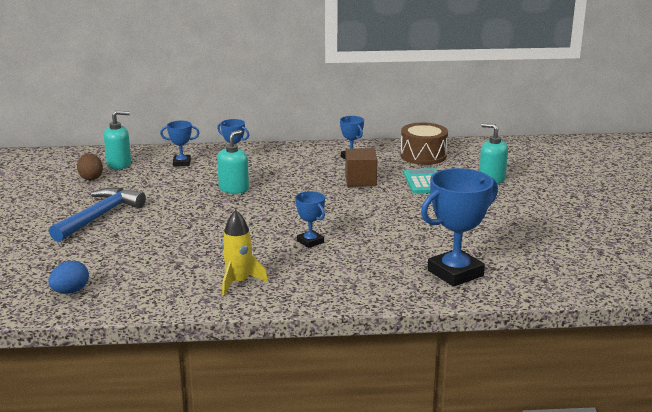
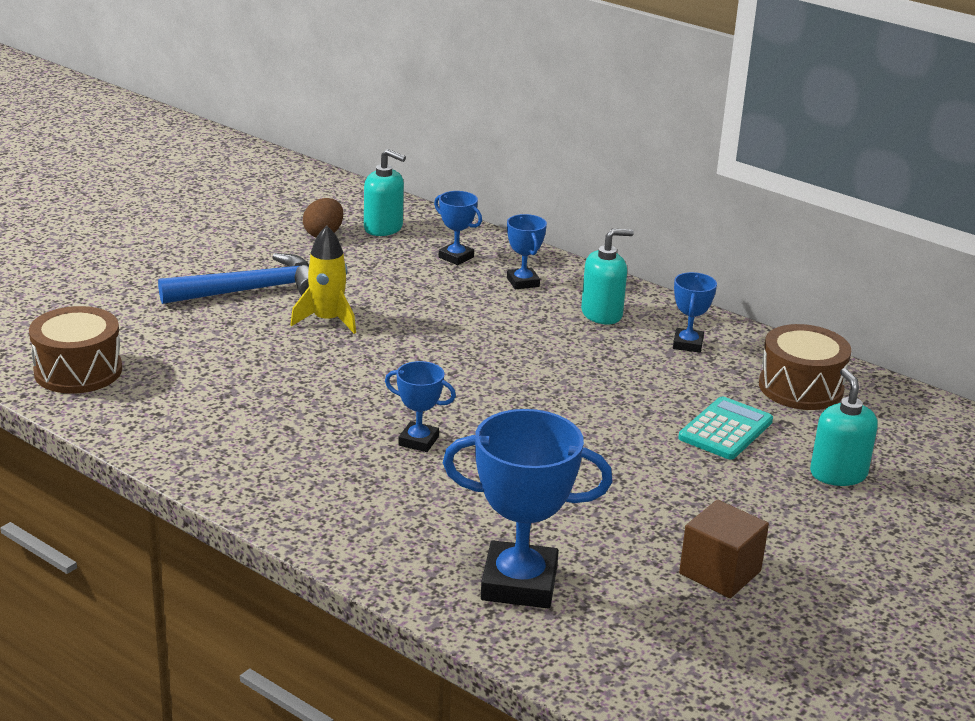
camera: 40 degrees right, 5 degrees up
blue egg [48,260,89,294] -> brown drum [29,306,122,393]
turquoise soap dispenser [217,130,249,194] -> turquoise soap dispenser moved to [581,229,634,325]
yellow rocket [222,210,268,296] -> yellow rocket moved to [290,226,356,334]
blue trophy [295,191,325,248] -> blue trophy turned 75 degrees counterclockwise [385,361,456,452]
brown cube [345,148,377,187] -> brown cube moved to [679,500,769,598]

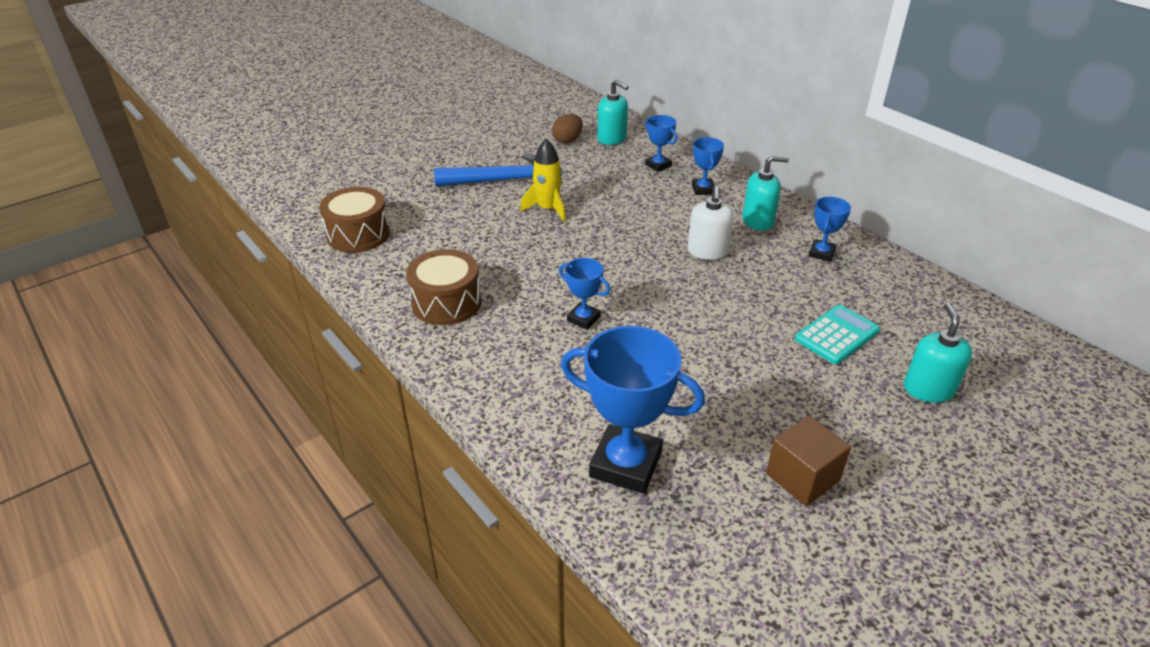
camera: 15 degrees right, 10 degrees up
brown drum [759,324,851,410] -> brown drum moved to [406,249,481,325]
none -> white soap dispenser [688,186,734,260]

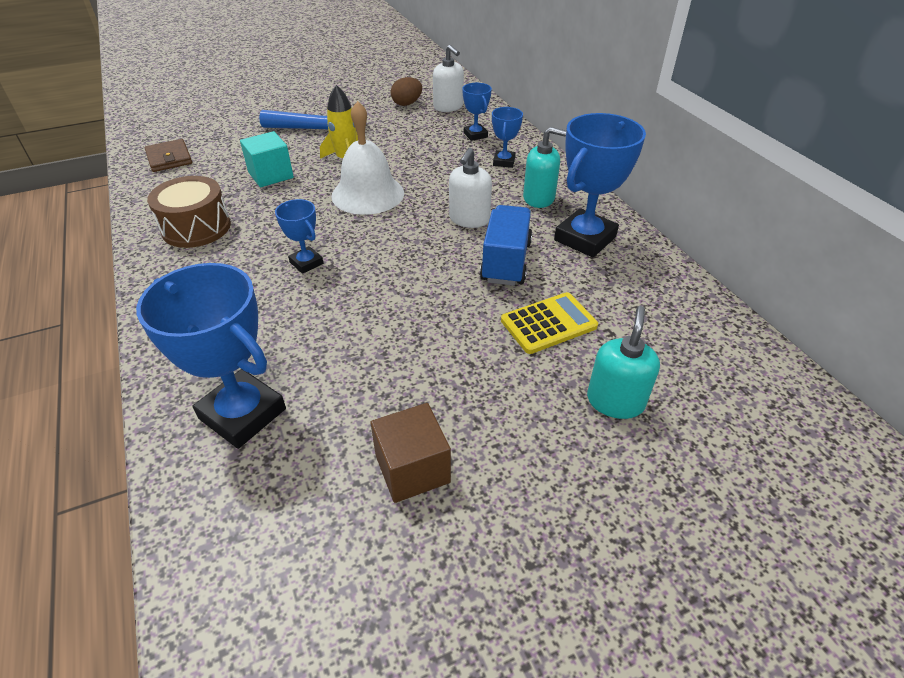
camera: 15 degrees right, 5 degrees up
brown drum [319,187,390,253] -> brown wallet [145,139,192,172]
turquoise soap dispenser [597,80,629,145] -> white soap dispenser [433,45,464,112]
turquoise calculator [795,305,880,364] -> yellow calculator [501,292,598,354]
blue trophy [808,197,851,262] -> blue trophy [554,113,646,257], size x1.93
none -> turquoise cube [240,131,294,187]
none -> white bell [331,101,404,215]
none -> blue truck [480,205,532,286]

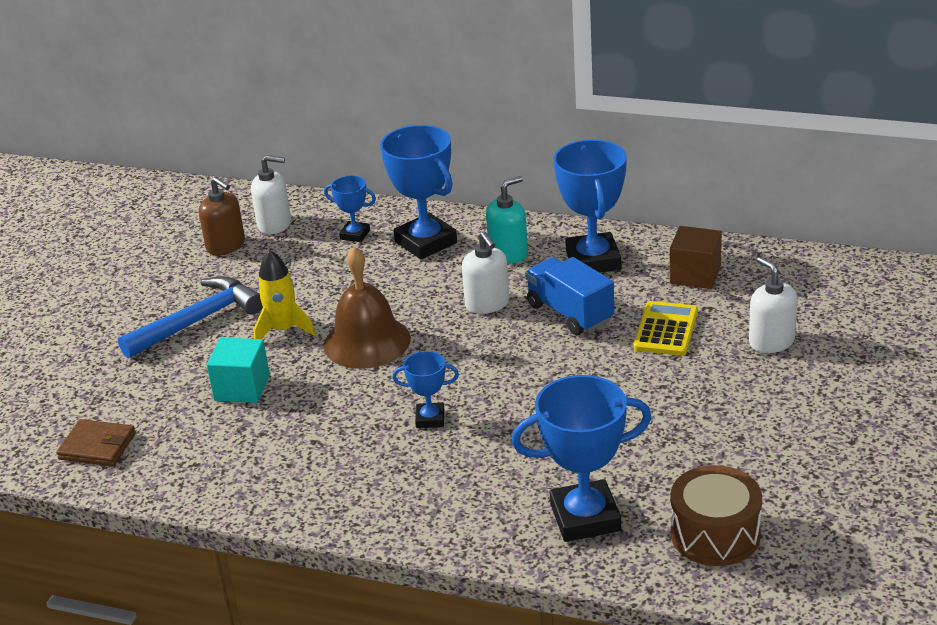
camera: 45 degrees left, 10 degrees down
brown drum [147,176,231,248] -> brown drum moved to [670,465,762,566]
white bell [331,101,404,215] -> brown bell [324,247,411,369]
brown cube [370,403,451,503] -> brown cube moved to [670,226,722,289]
brown egg [391,77,422,106] -> brown soap dispenser [199,177,245,256]
blue trophy [492,107,523,168] -> blue trophy [380,125,457,259], size x1.93
turquoise soap dispenser [587,306,660,419] -> white soap dispenser [749,257,797,353]

